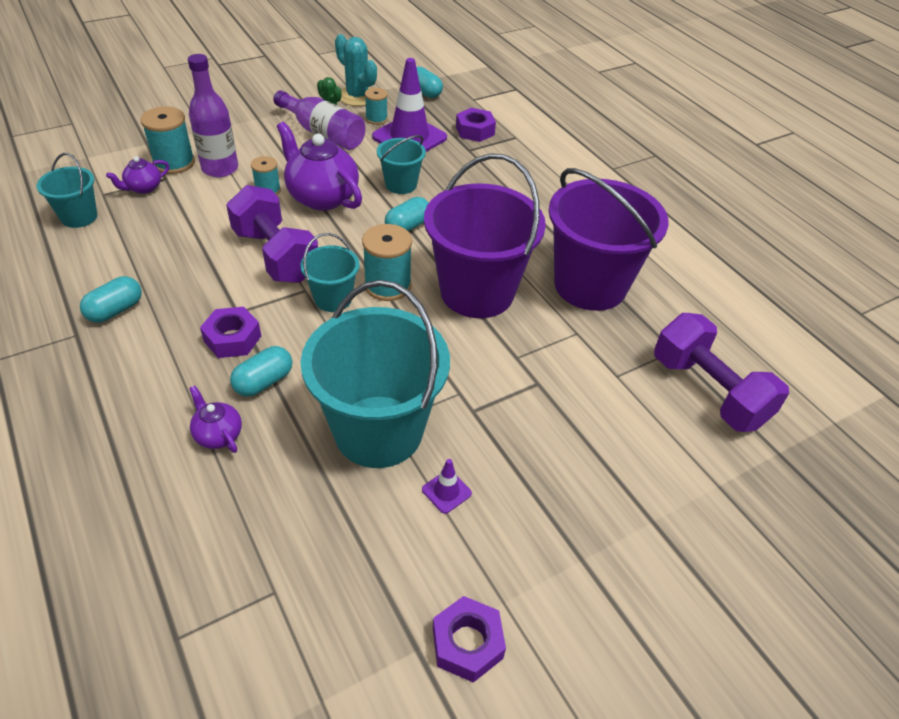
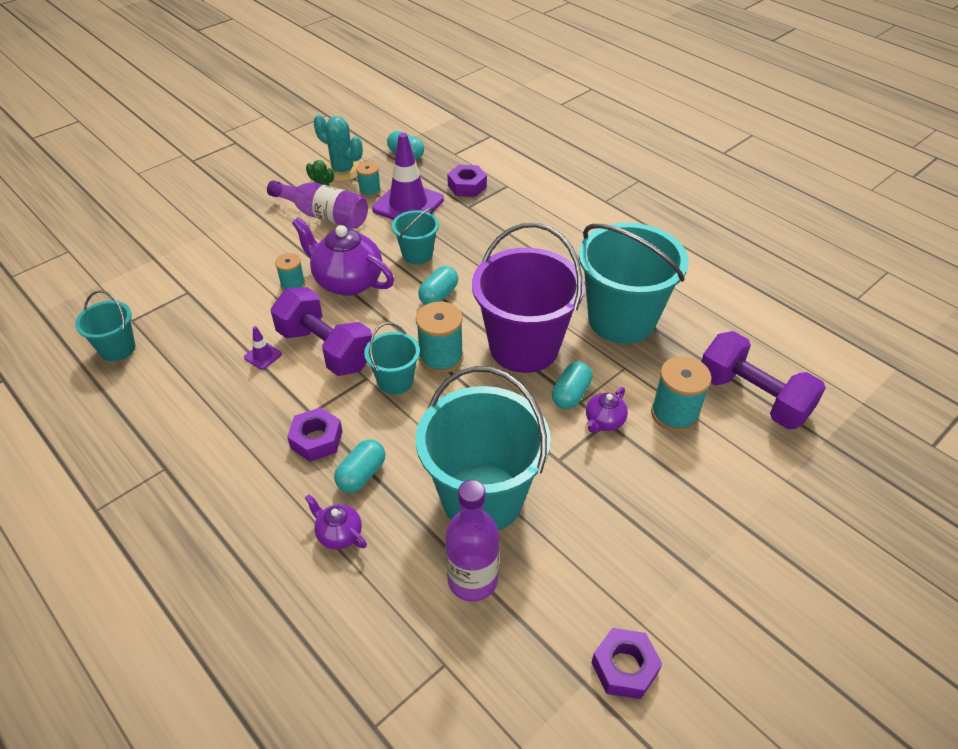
camera: 10 degrees left, 0 degrees up
turquoise capsule [80,276,142,323] -> turquoise capsule moved to [552,361,593,409]
purple teapot [106,156,169,194] -> purple teapot moved to [586,387,628,433]
turquoise spool [141,106,195,174] -> turquoise spool moved to [651,356,712,432]
purple bottle [188,54,238,177] -> purple bottle moved to [445,480,500,602]
purple traffic cone [422,459,472,514] -> purple traffic cone moved to [244,326,282,370]
purple bucket [549,168,669,311] -> turquoise bucket [579,223,689,344]

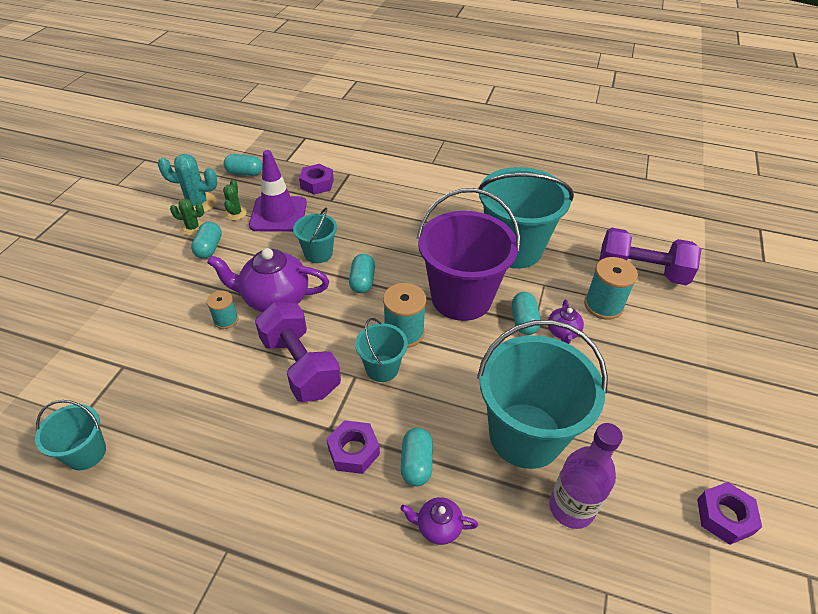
camera: 30 degrees left, 0 degrees up
purple traffic cone [244,326,282,370] -> none
purple bottle [267,180,368,229] -> turquoise capsule [191,222,222,259]
purple dumbbell [271,287,372,376] -> purple dumbbell turned 45 degrees clockwise [255,302,341,402]
turquoise spool [356,162,381,197] -> green cactus [223,180,247,220]

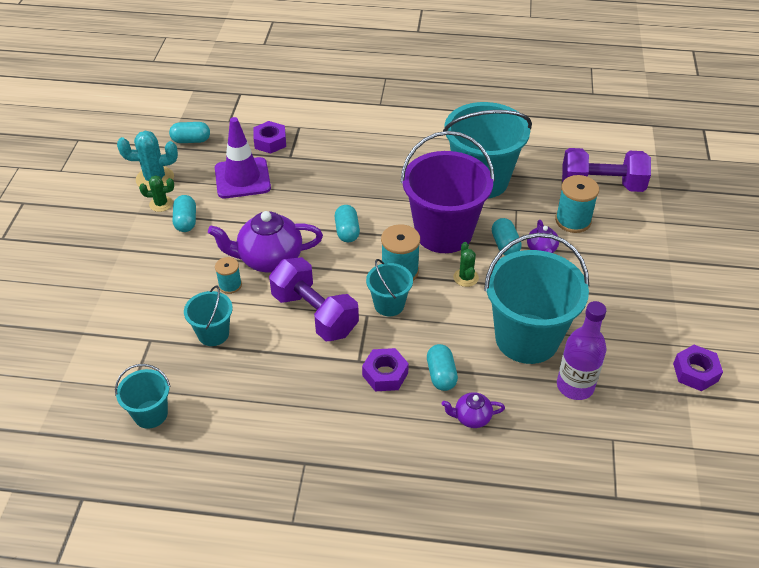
camera: 10 degrees left, 0 degrees up
green cactus [223,180,247,220] -> green cactus moved to [453,242,479,287]
turquoise bucket [293,208,337,263] -> turquoise bucket moved to [184,285,233,346]

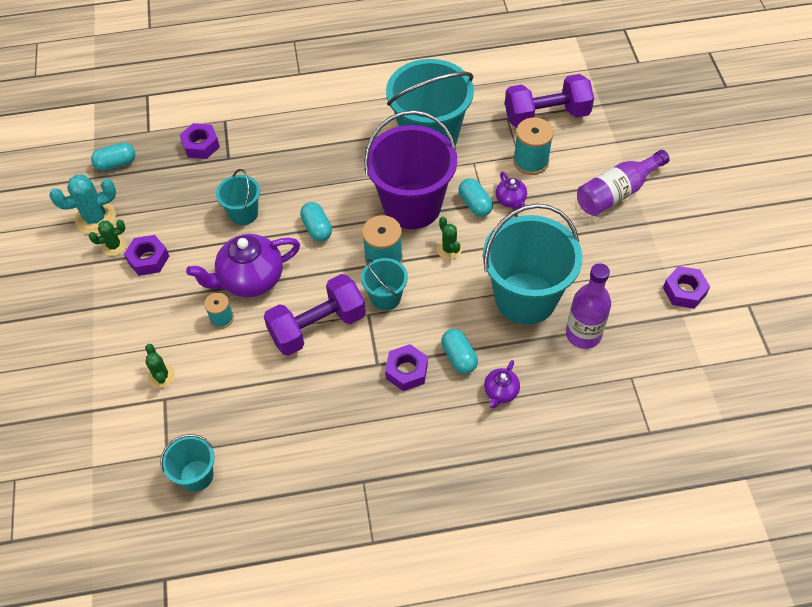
camera: 15 degrees left, 10 degrees up
turquoise capsule [173,195,196,232] -> purple nut [124,235,169,276]
turquoise bucket [184,285,233,346] -> turquoise bucket moved to [216,169,260,225]
purple traffic cone [215,117,271,198] -> none
purple dumbbell [269,257,359,341] -> purple dumbbell turned 60 degrees counterclockwise [264,274,366,356]
purple teapot [441,392,505,428] -> purple teapot turned 45 degrees counterclockwise [484,360,520,408]
none -> green cactus [145,344,175,388]
none -> purple bottle [577,150,670,216]

